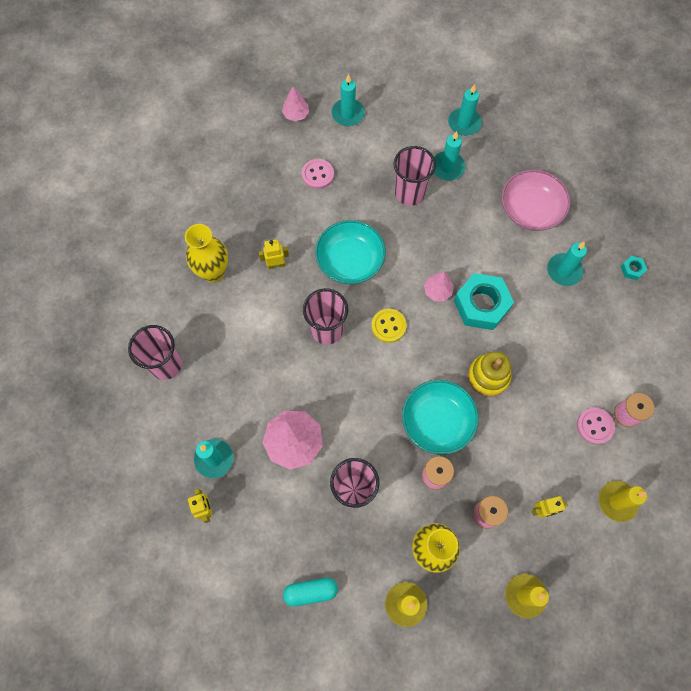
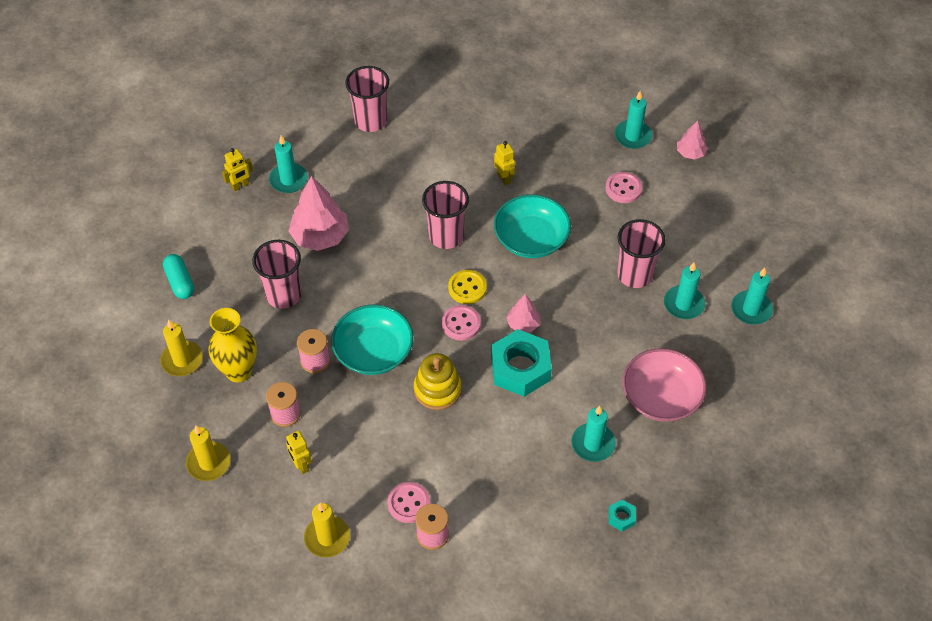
camera: 75 degrees right, 15 degrees down
yellow vase [185,224,228,283] -> none
turquoise candle [332,74,365,126] -> turquoise candle moved to [614,91,652,149]
none -> pink button [442,305,481,341]

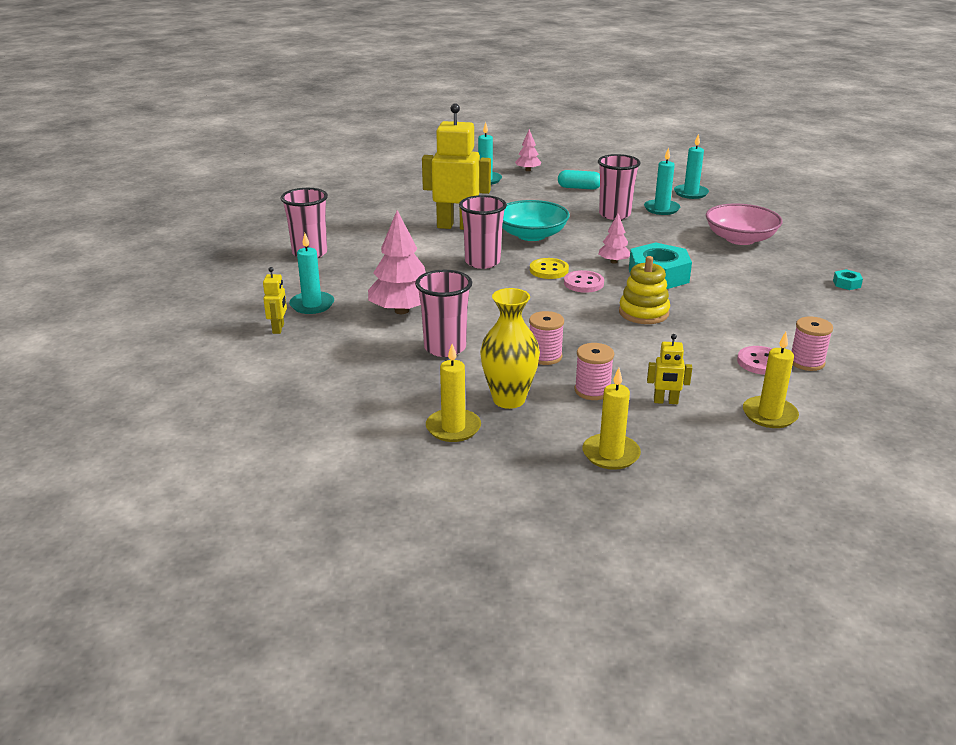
camera: 55 degrees left, 25 degrees down
turquoise capsule [163,254,194,299] -> turquoise capsule moved to [558,170,600,190]
turquoise bowl [331,304,413,375] -> none
yellow robot [494,141,515,186] -> yellow robot [422,104,491,230], size x2.26
turquoise candle [571,406,616,462] -> none
pink button [605,172,642,203] -> none

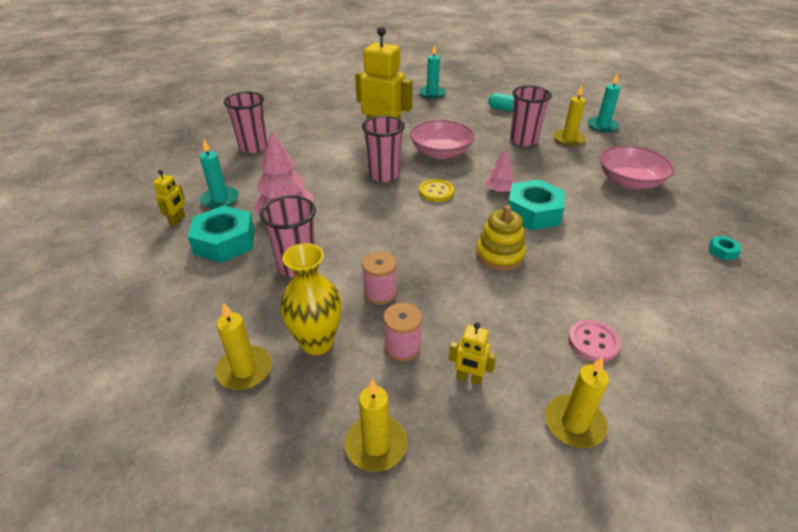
camera: 15 degrees right, 10 degrees up
turquoise bowl [502,200,570,241] -> pink bowl [410,120,475,159]
pink tree [515,129,541,171] -> none
pink button [564,270,604,293] -> none
turquoise candle [644,147,680,215] -> yellow candle [553,85,586,146]
pink spool [792,316,833,371] -> none
none -> turquoise nut [188,205,255,263]

